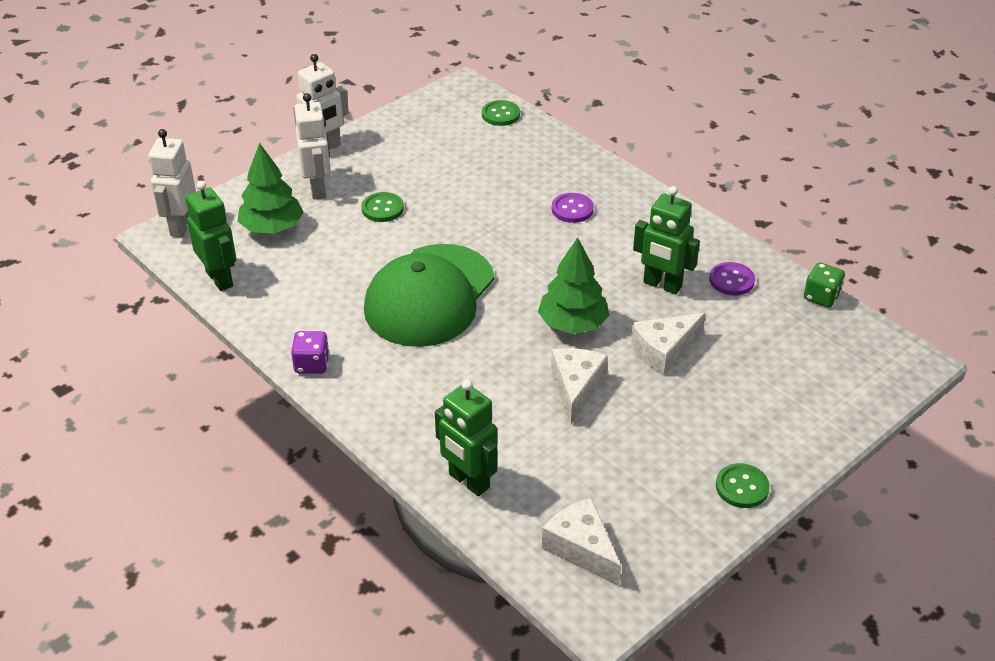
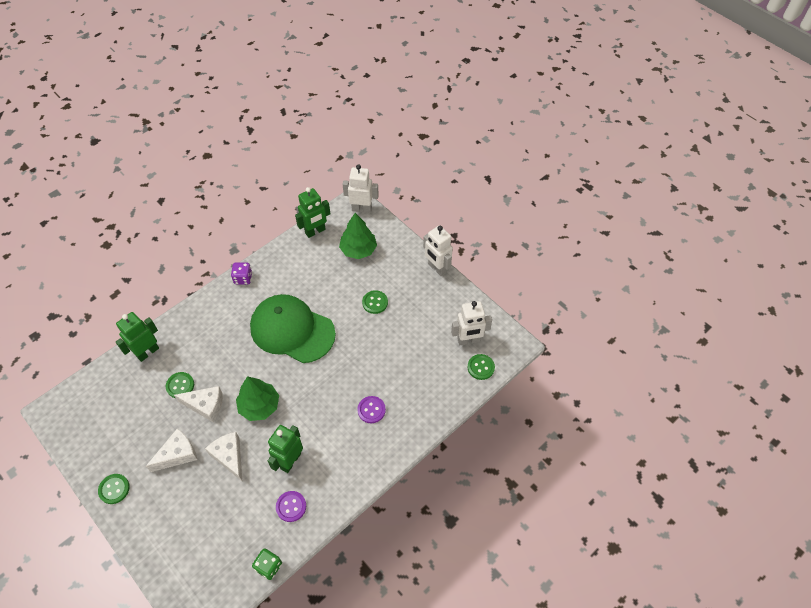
camera: 90 degrees right, 15 degrees up
white robot [295,93,331,200] -> white robot moved to [451,301,492,345]
white cheese [542,498,621,586] -> white cheese moved to [146,428,198,472]
none -> green button [166,372,194,398]

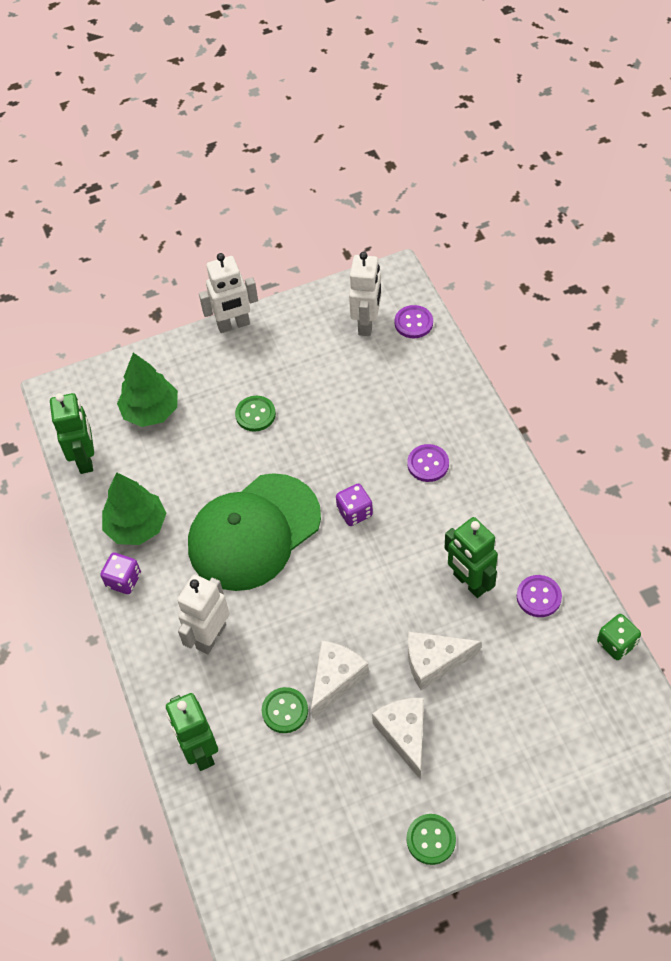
camera: 65 degrees left, 0 degrees up
green tree [236,376,279,421] -> green tree moved to [102,473,167,545]
white robot [343,164,379,213] -> white robot moved to [177,574,230,654]
green button [468,354,495,380] -> purple button [395,305,433,338]
none -> purple dice [336,484,373,526]

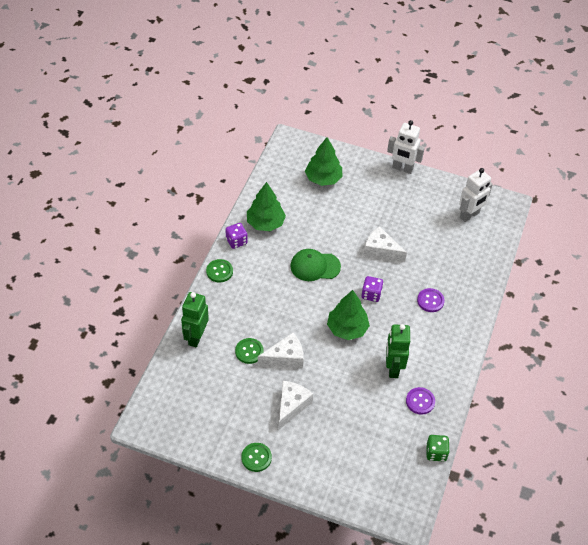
camera: 35 degrees right, 5 degrees down
green robot [50,393,94,474] -> none
white robot [177,574,230,654] -> none
green cap [188,473,321,591] -> green cap [290,249,341,281], size x0.56
green button [235,396,276,432] -> green button moved to [206,259,233,283]
purple button [395,305,433,338] -> none
white cheese [408,632,482,690] -> white cheese moved to [364,226,407,262]
none -> green tree [327,290,370,340]

